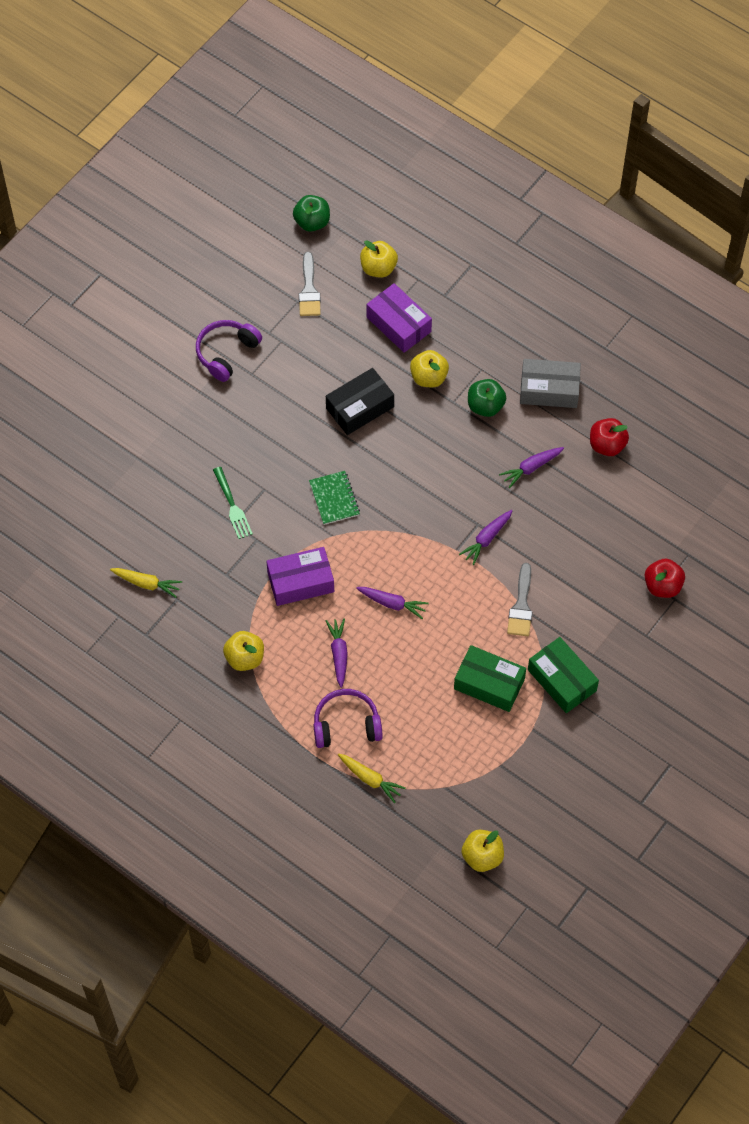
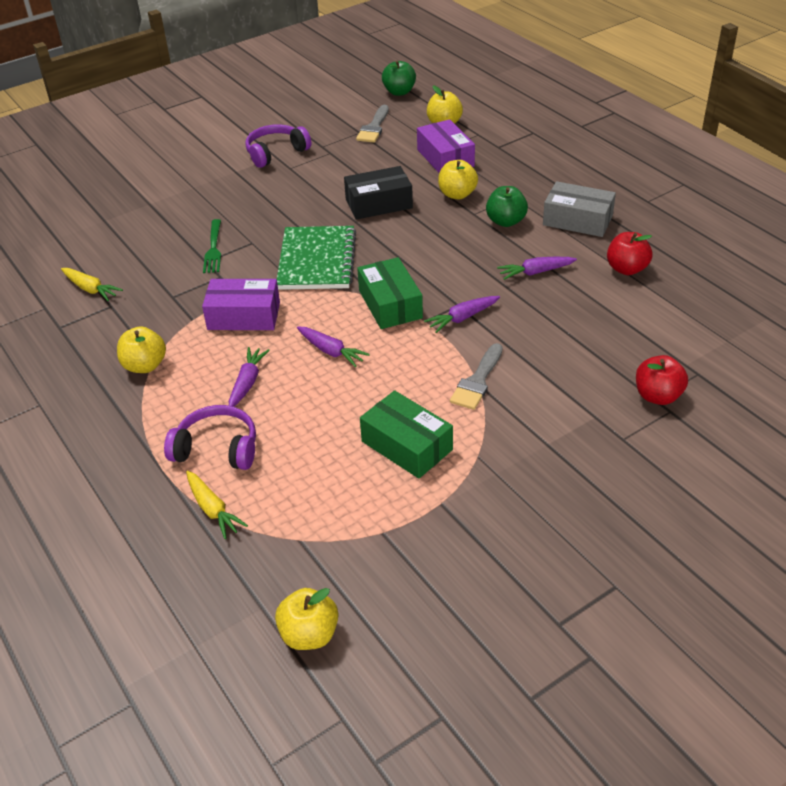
camera: 20 degrees right, 20 degrees down
green notebook [309,471,360,525] -> green notebook [277,226,356,290], size x1.74
green box [528,637,599,713] -> green box moved to [357,257,423,329]

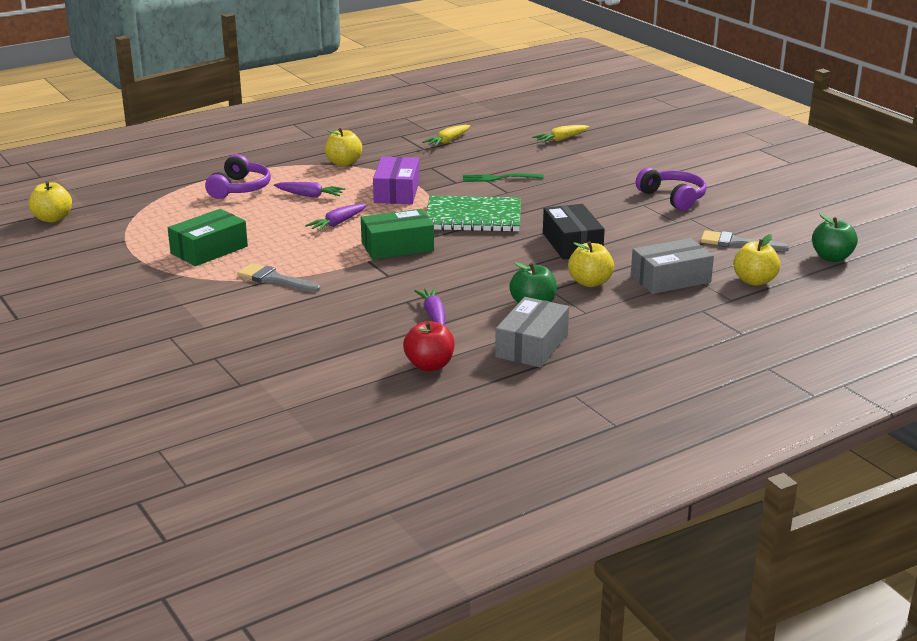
camera: 90 degrees right, 15 degrees down
yellow carrot [186,471,248,539] -> yellow carrot moved to [532,125,589,143]
purple box [417,119,475,173] -> grey box [631,238,714,294]
purple carrot [424,296,500,333] -> none
red apple [636,355,688,405] -> none

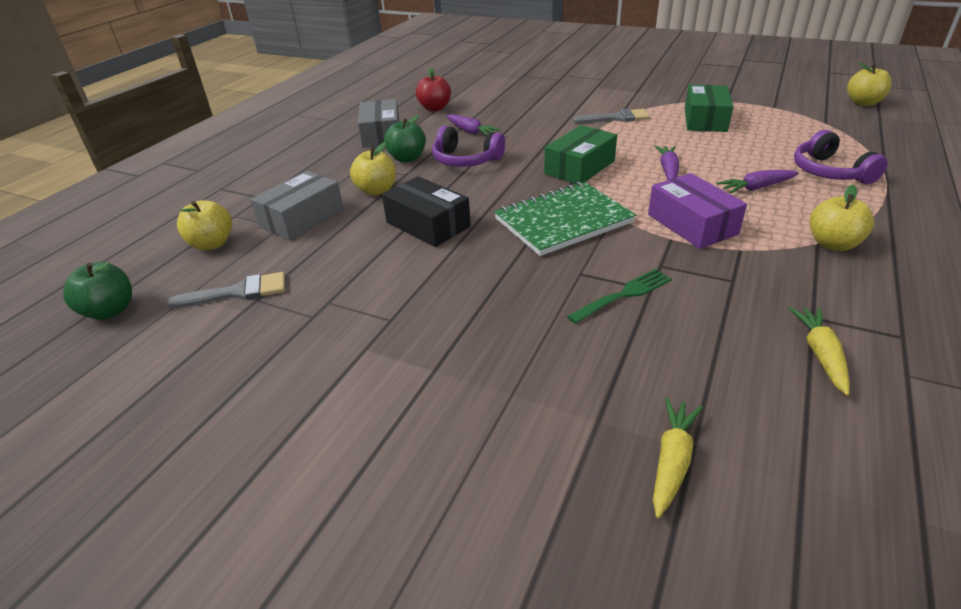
camera: 150 degrees right, 10 degrees up
purple headphones [636,168,707,211] -> purple headphones moved to [432,126,505,167]

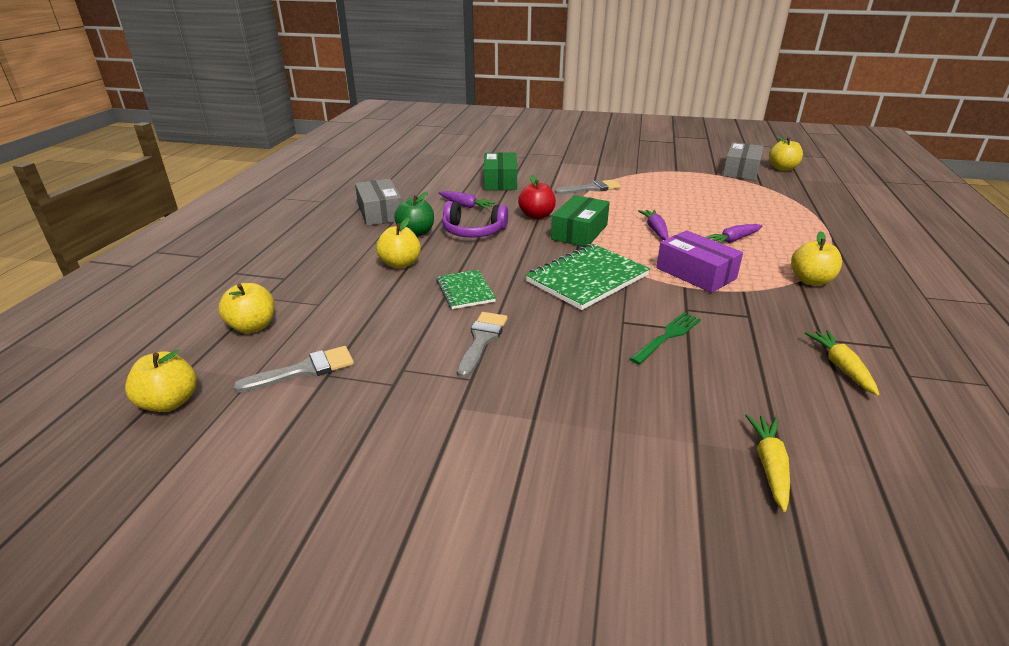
camera: 15 degrees left, 5 degrees down
green apple [63,262,132,320] -> yellow apple [125,350,197,412]
grey box [251,171,344,241] -> grey box moved to [723,142,764,180]
black box [382,176,471,247] -> green notebook [436,270,496,309]
red apple [416,68,451,111] -> red apple moved to [518,175,556,219]
green box [685,85,733,132] -> green box moved to [484,152,517,190]
purple headphones [794,130,888,184] -> none
none -> grey brush [457,312,508,378]

